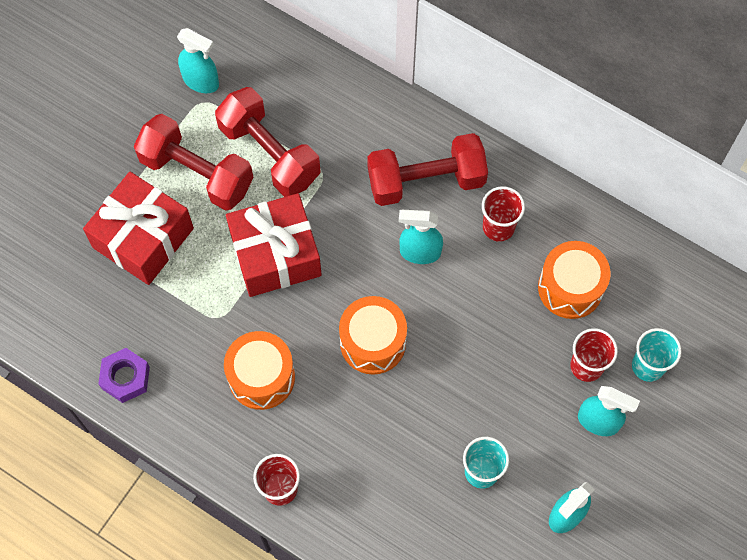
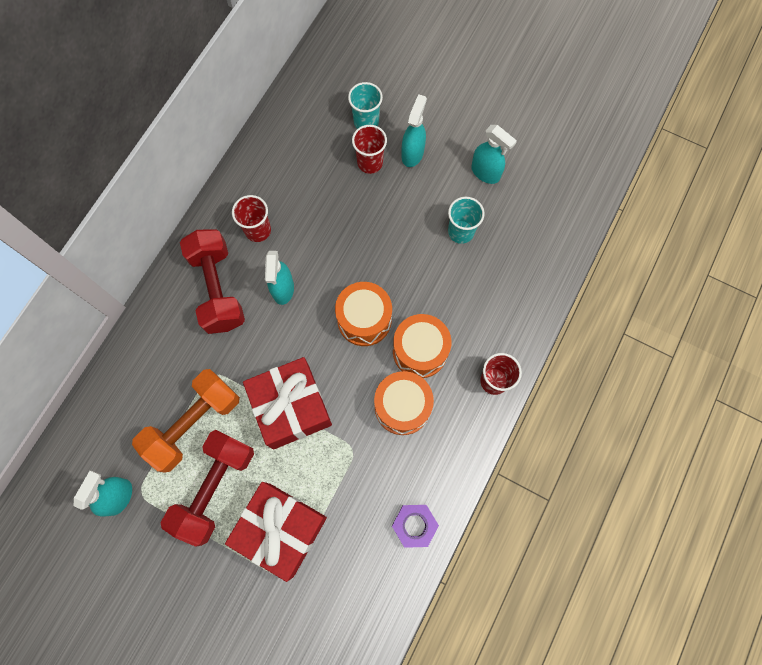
camera: 95 degrees left, 5 degrees up
red dumbbell [215,87,321,197] -> orange dumbbell [132,369,240,473]
orange drum [538,241,611,319] -> orange drum moved to [393,314,451,378]

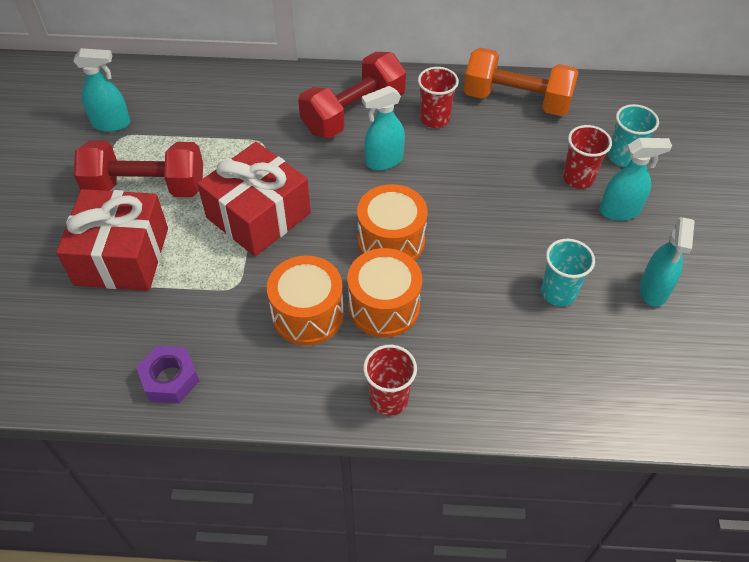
camera: 65 degrees right, 20 degrees down
orange dumbbell [132,369,240,473] -> orange dumbbell moved to [463,48,579,116]

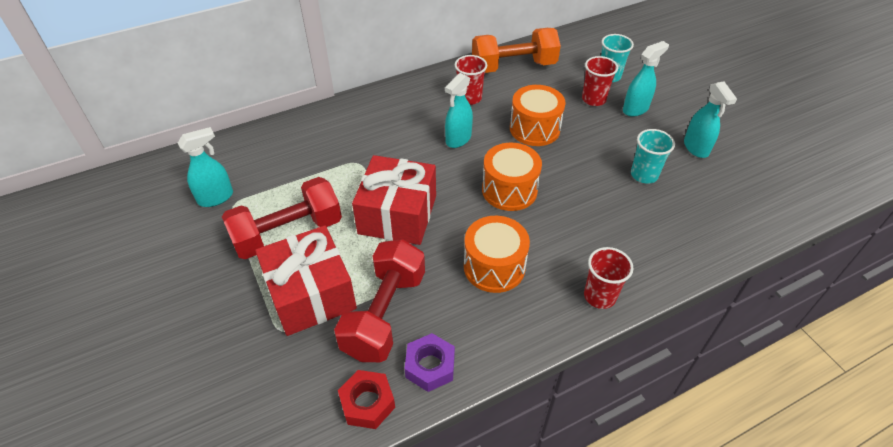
camera: 30 degrees left, 5 degrees down
red dumbbell [298,52,406,138] -> red dumbbell moved to [334,239,425,362]
orange drum [347,248,422,337] -> orange drum moved to [510,85,566,146]
none -> red nut [338,370,395,429]

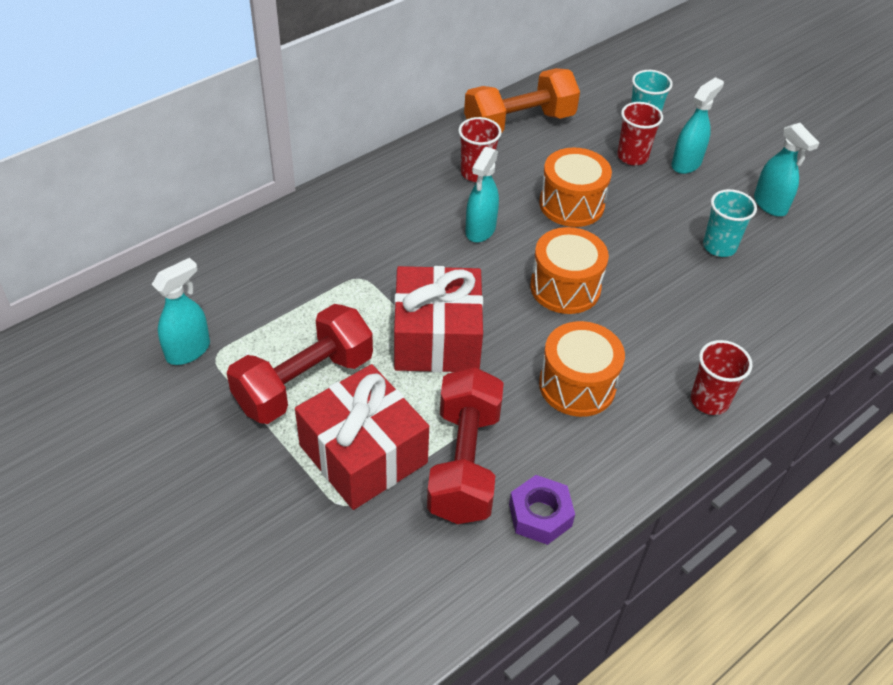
camera: 15 degrees left, 0 degrees up
red nut [338,370,395,429] -> none

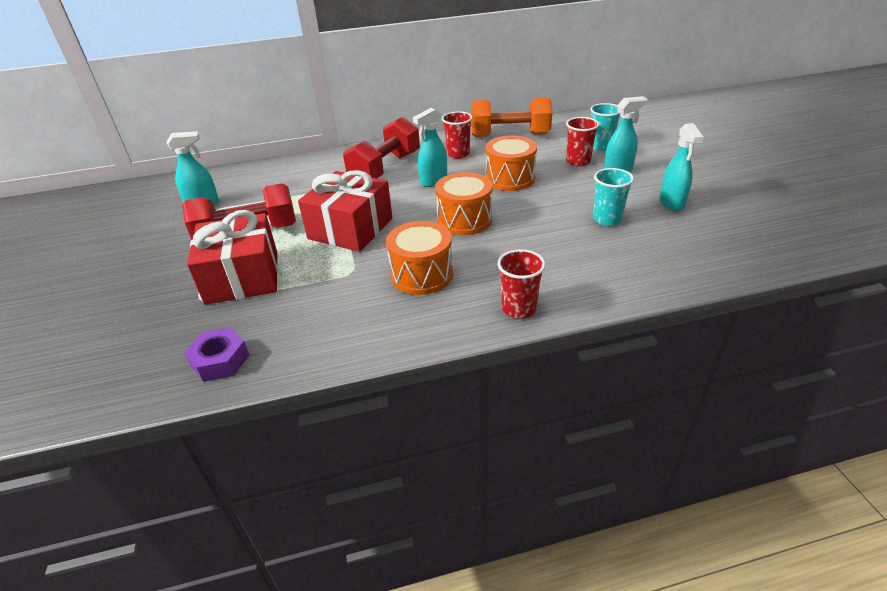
camera: 30 degrees right, 10 degrees down
red dumbbell [427,367,504,524] -> red dumbbell moved to [343,117,420,178]
purple nut [509,475,575,545] -> purple nut moved to [184,327,249,382]

